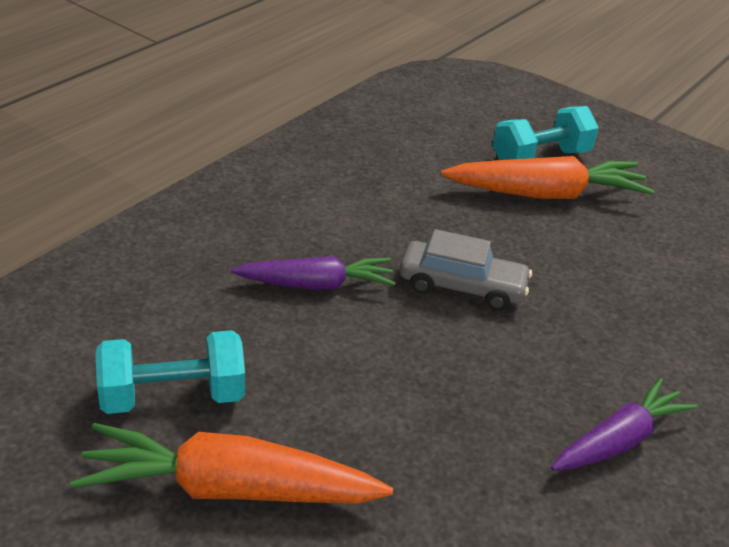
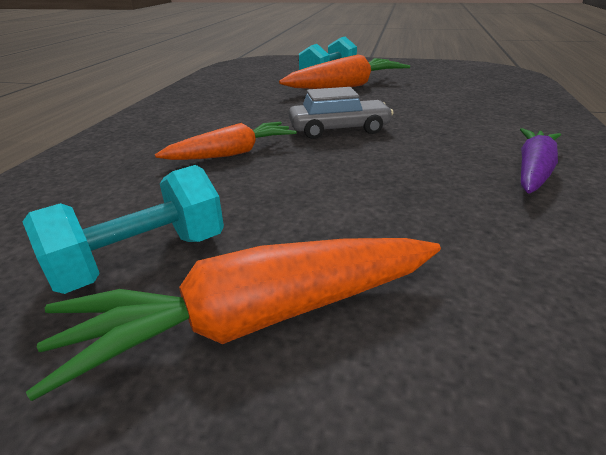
camera: 20 degrees left, 5 degrees down
purple carrot [231,256,396,290] -> orange carrot [155,122,297,160]

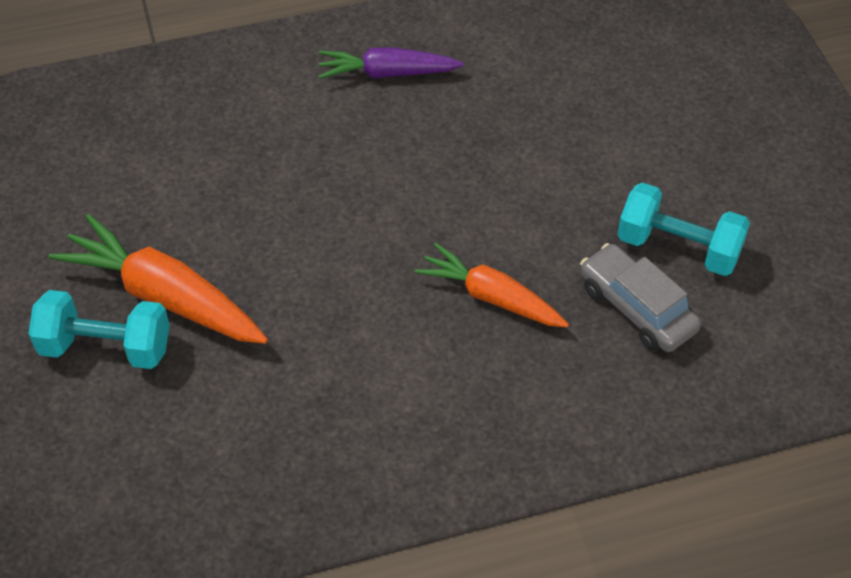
camera: 120 degrees left, 20 degrees up
orange carrot [26,238,441,401] -> none
grey car [289,87,394,139] -> grey car moved to [580,243,701,352]

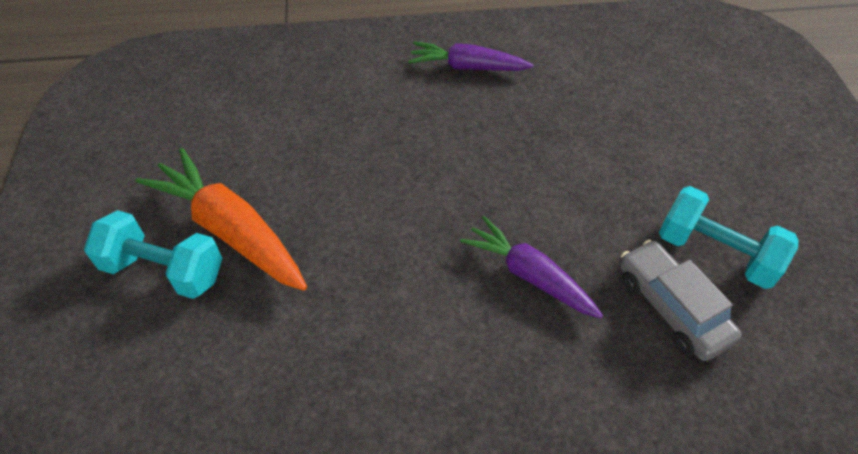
camera: 10 degrees right, 0 degrees up
orange carrot [415,242,569,327] -> purple carrot [460,216,603,318]

